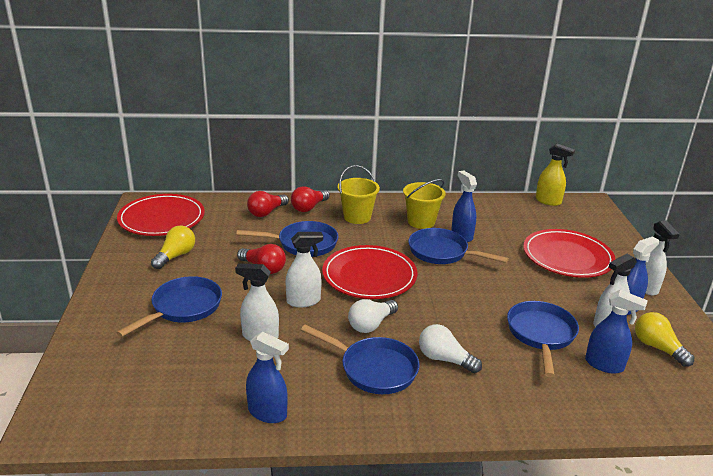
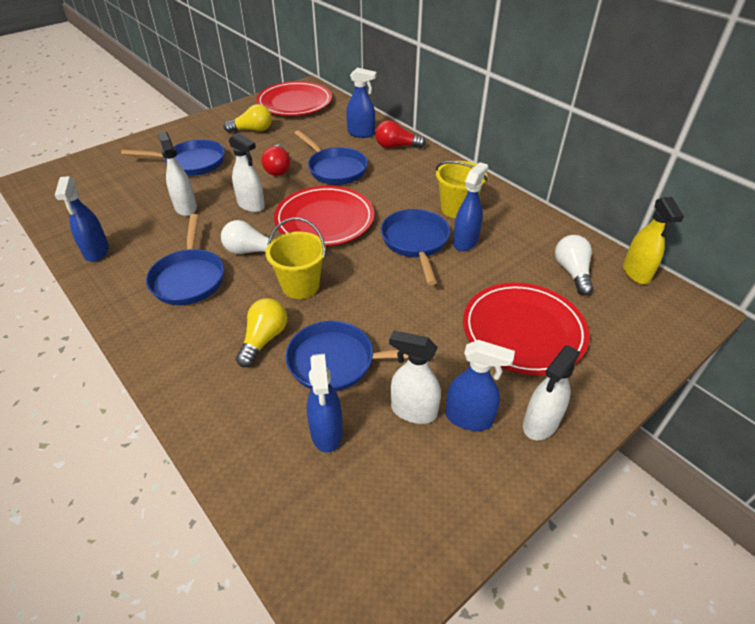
camera: 55 degrees right, 15 degrees up
red light bulb [247,191,289,217] -> blue spray bottle [346,68,377,138]
yellow bucket [338,165,380,224] -> yellow bucket moved to [265,218,326,299]
white light bulb [419,324,482,373] -> white light bulb moved to [555,235,594,295]
blue pan [507,301,579,377] -> blue pan turned 150 degrees counterclockwise [285,321,435,392]
yellow light bulb [635,312,694,367] -> yellow light bulb moved to [236,298,287,368]

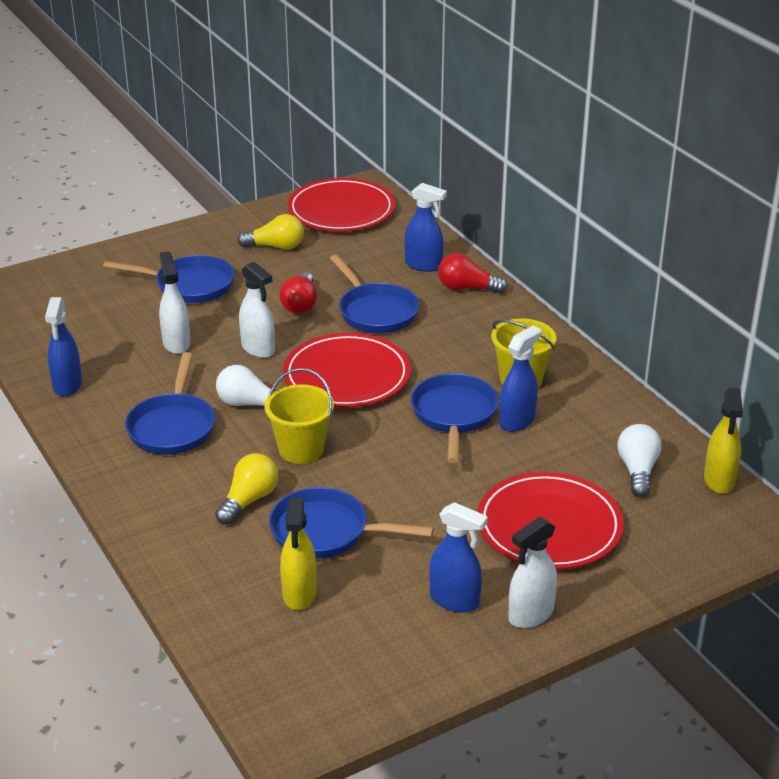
camera: 10 degrees right, 10 degrees down
blue spray bottle [307,354,343,453] -> yellow spray bottle [280,497,317,610]
white spray bottle [389,331,441,424] -> none

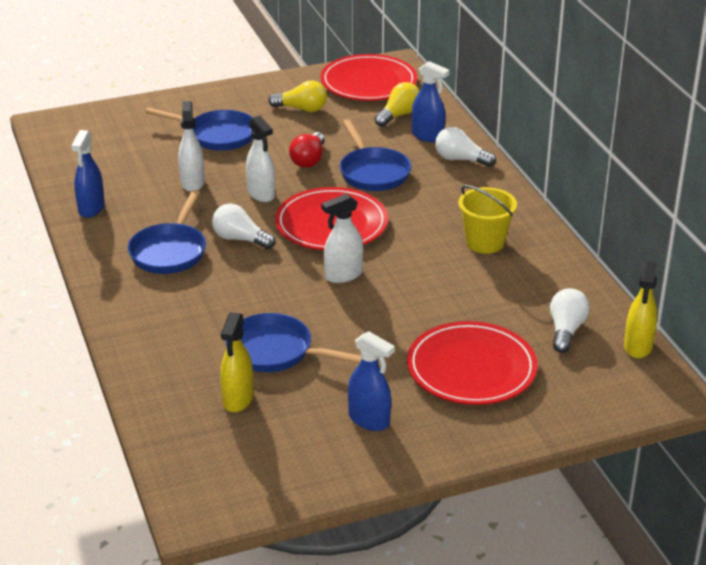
camera: 10 degrees right, 0 degrees up
yellow light bulb [215,453,278,525] -> yellow light bulb moved to [375,82,420,127]
yellow bucket [265,368,334,464] -> none
blue pan [411,373,499,463] -> none
red light bulb [438,253,507,294] -> white light bulb [435,127,496,167]
blue spray bottle [499,326,541,432] -> none
white spray bottle [508,517,557,628] -> white spray bottle moved to [322,193,363,283]

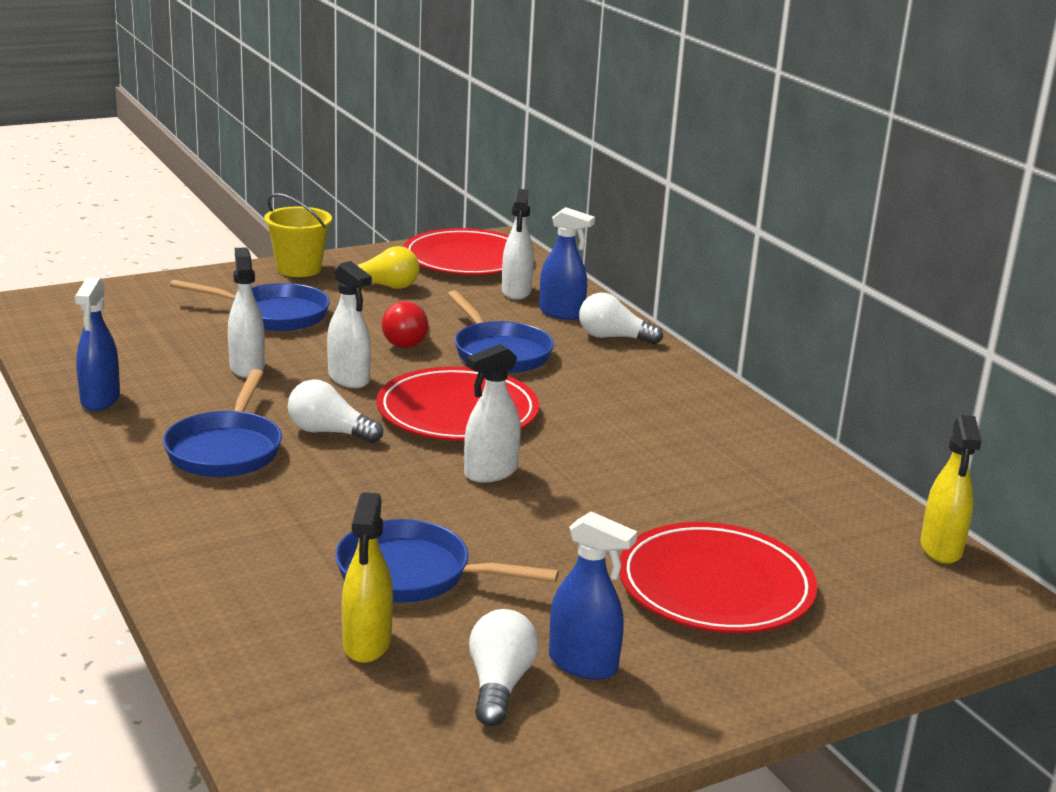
camera: 10 degrees left, 10 degrees down
yellow light bulb [375,82,420,127] -> white spray bottle [502,189,534,300]
yellow bucket [458,185,517,254] -> yellow bucket moved to [264,193,332,277]
white light bulb [550,288,590,353] -> white light bulb moved to [469,609,539,726]

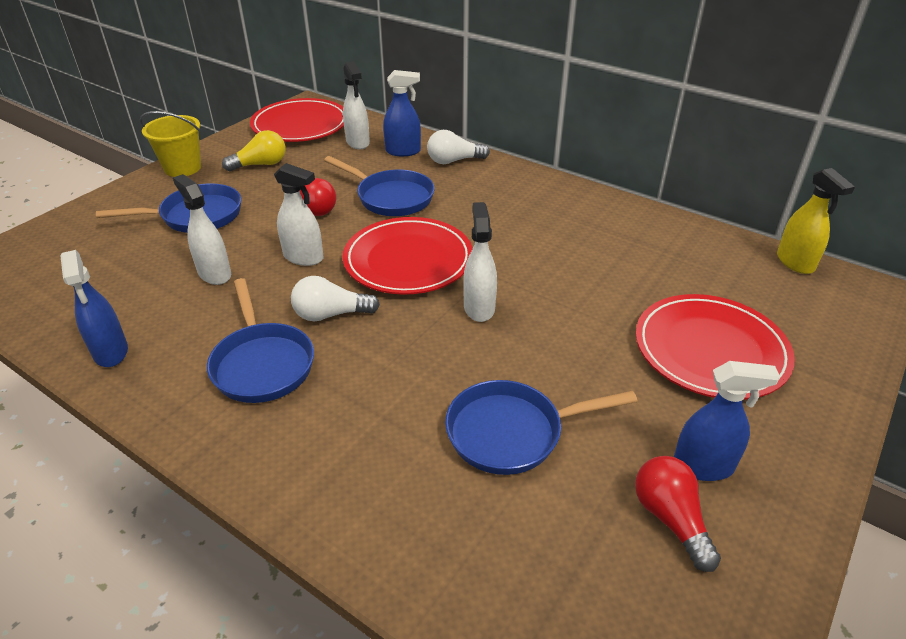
camera: 25 degrees left, 15 degrees up
yellow spray bottle [342,492,393,663] -> none
white spray bottle [464,344,521,483] -> white spray bottle turned 150 degrees clockwise [463,202,497,322]
white light bulb [469,609,539,726] -> red light bulb [635,456,721,572]

